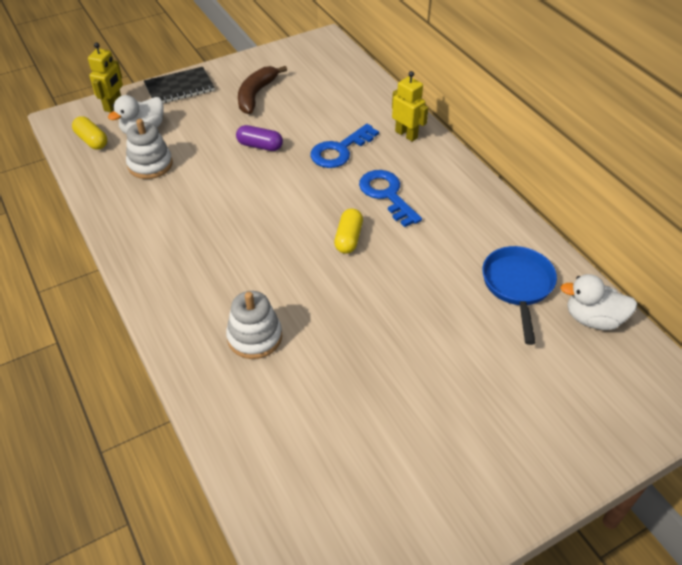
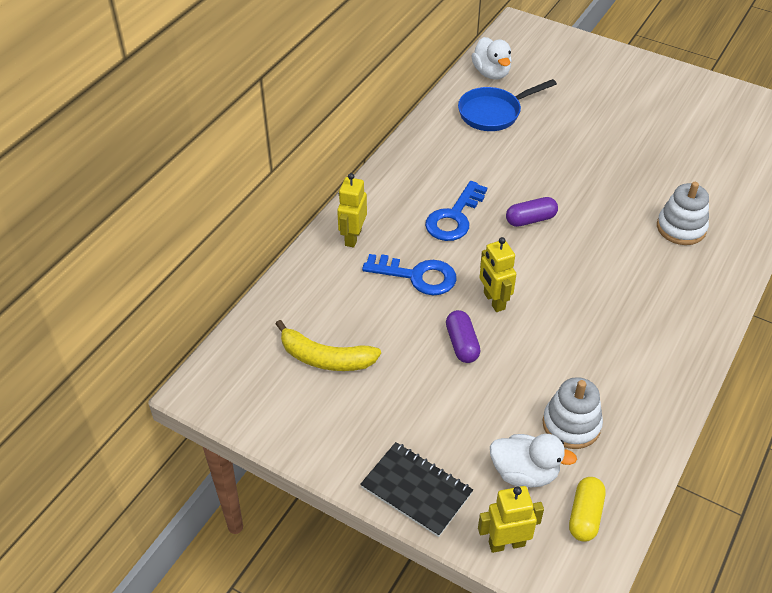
camera: 120 degrees left, 0 degrees up
brown banana [238,66,287,114] -> none
yellow capsule [334,208,363,254] -> purple capsule [506,197,558,227]
none -> yellow banana [276,320,381,371]
none -> yellow robot [480,237,516,312]

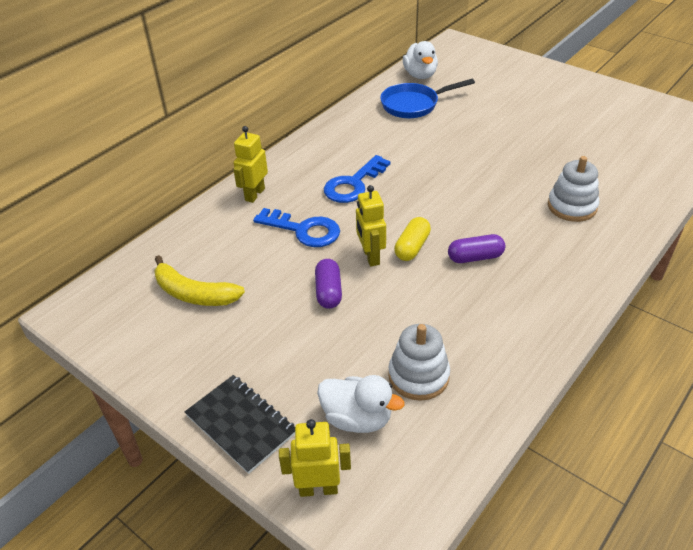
camera: 10 degrees right, 5 degrees down
purple capsule [506,197,558,227] -> purple capsule moved to [448,234,505,263]
yellow capsule [569,477,606,542] -> yellow capsule moved to [394,217,431,261]

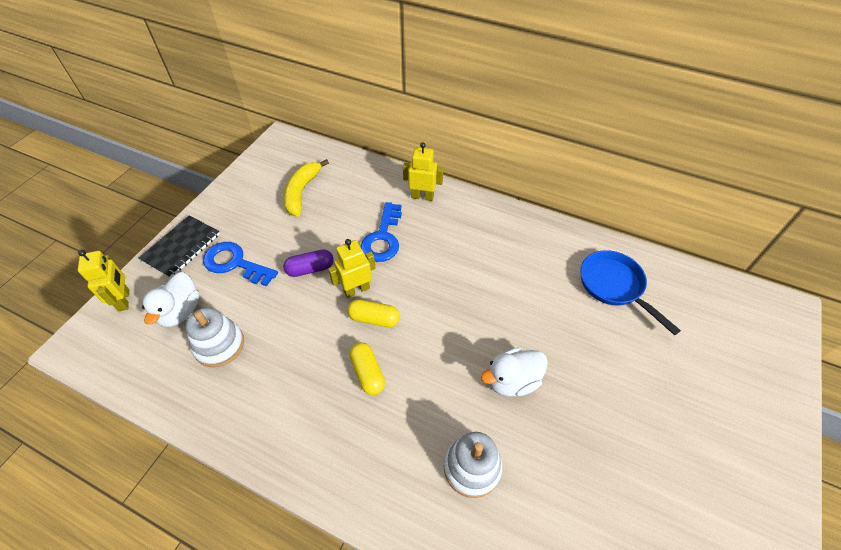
camera: 75 degrees right, 10 degrees up
blue key [324,155,390,203] -> blue key moved to [203,242,278,286]
white duck [403,41,438,79] -> white duck moved to [481,348,548,397]
purple capsule [448,234,505,263] -> yellow capsule [349,342,385,395]

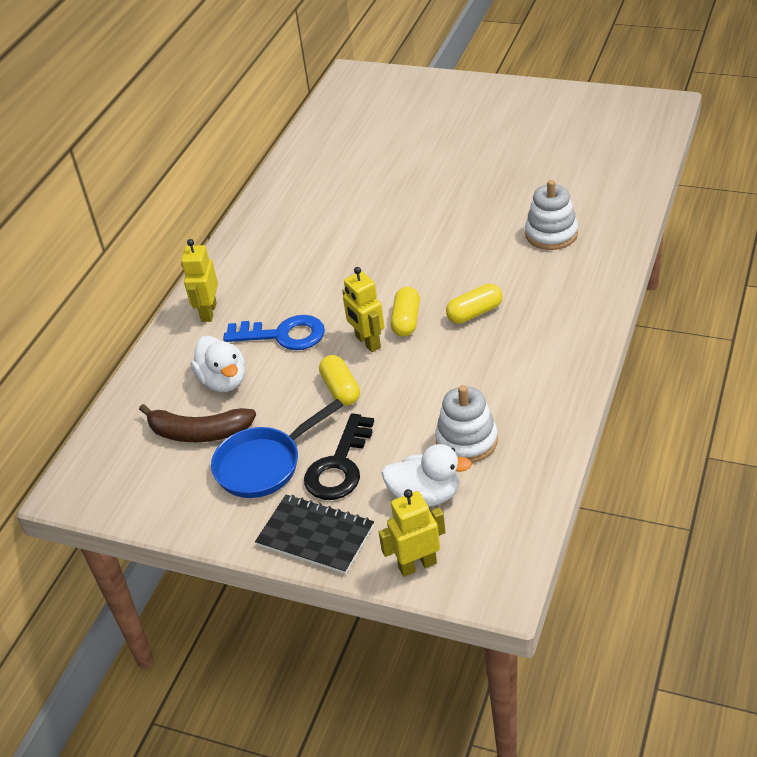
camera: 90 degrees left, 10 degrees down
blue key [203,242,278,286] -> black key [304,413,374,500]
yellow banana [283,159,329,217] -> brown banana [139,404,256,443]
purple capsule [283,249,334,277] -> yellow capsule [319,355,360,406]
white duck [481,348,548,397] -> white duck moved to [191,336,245,392]
blue pan [580,250,681,335] -> blue pan moved to [211,399,343,498]

